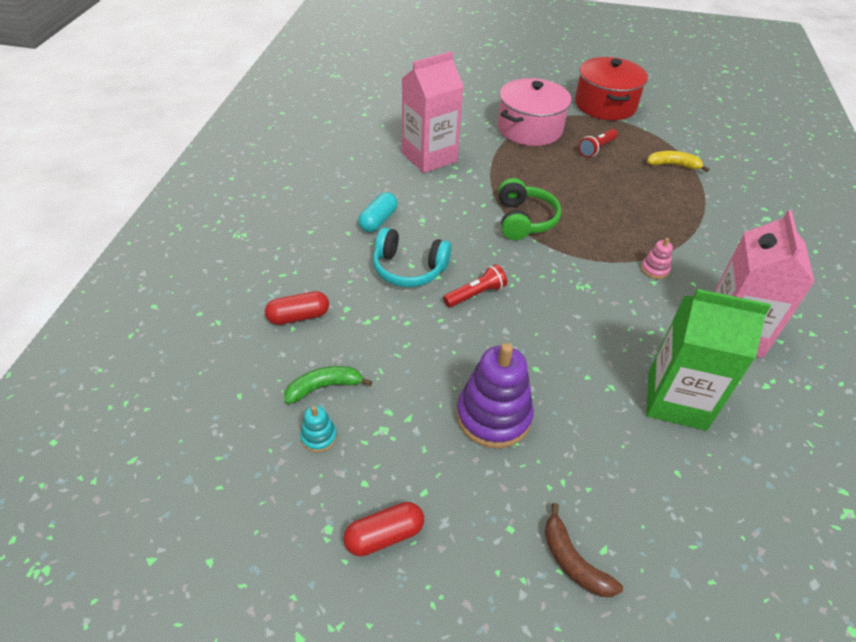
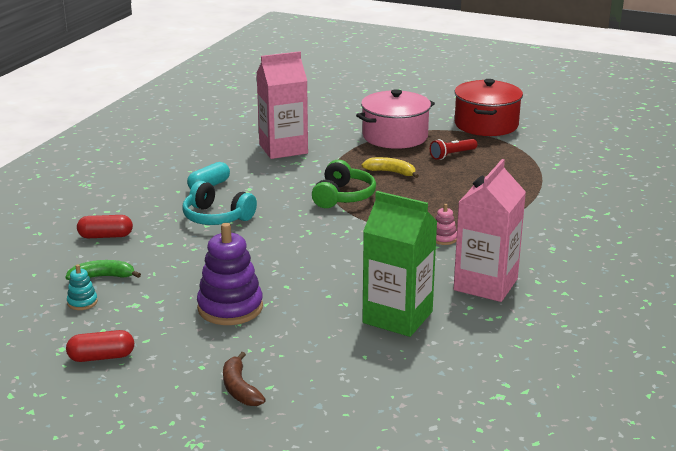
camera: 15 degrees right, 20 degrees down
red flashlight [443,264,507,308] -> none
yellow banana [647,151,710,172] -> yellow banana moved to [362,157,419,178]

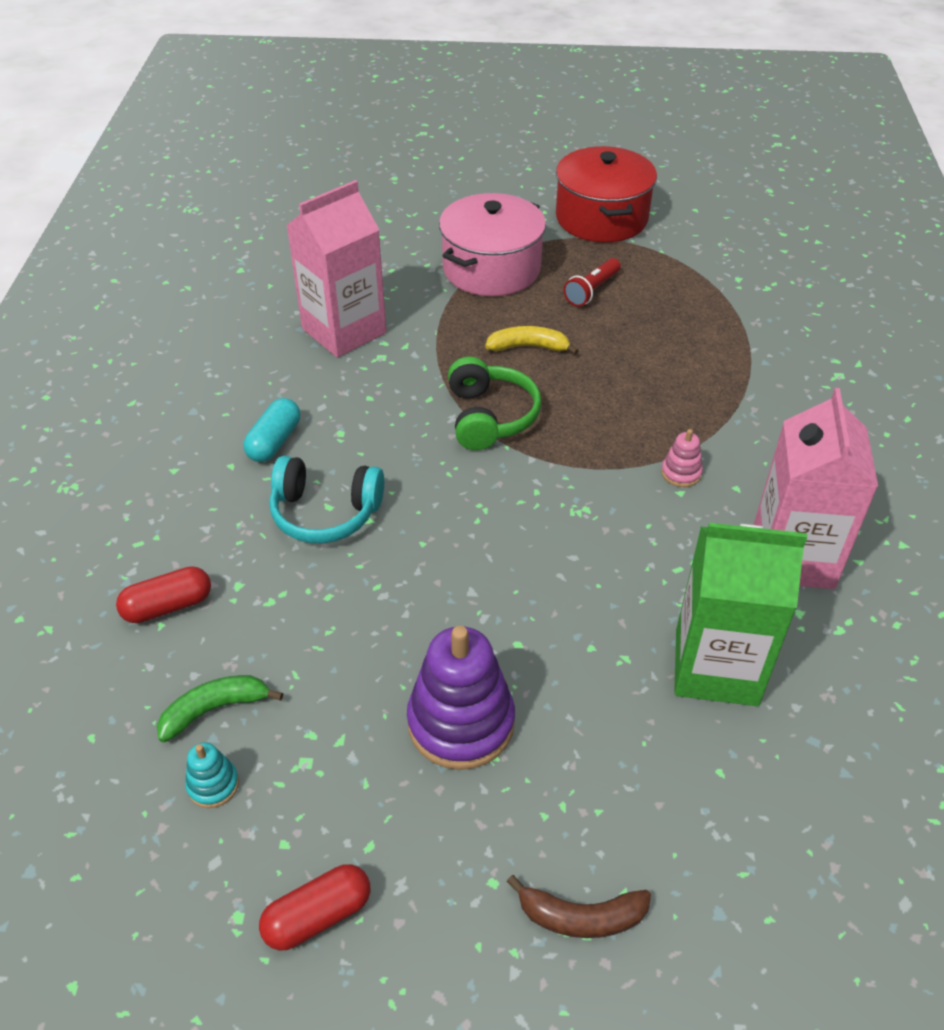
camera: 20 degrees left, 20 degrees up
brown banana [223,352,266,406] -> brown banana turned 45 degrees counterclockwise [507,875,651,938]

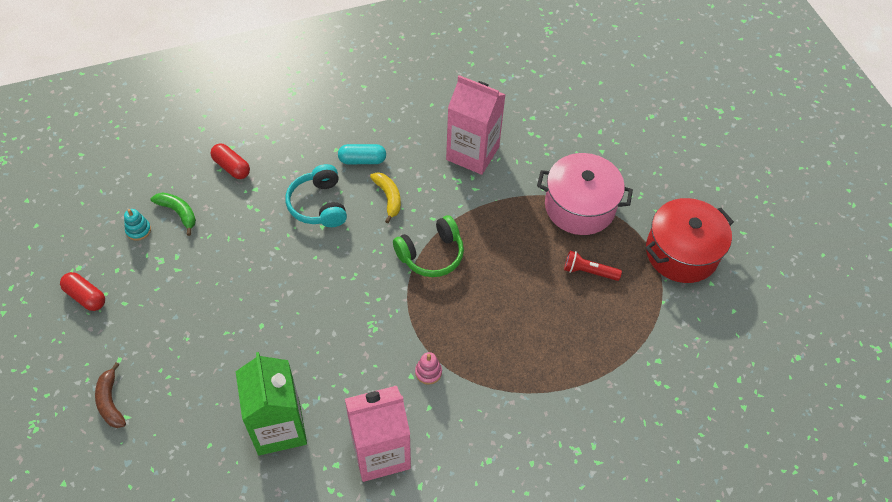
camera: 65 degrees right, 10 degrees up
purple stacking toy [407,626,515,770] -> none
yellow banana [485,326,579,355] -> yellow banana moved to [370,172,401,223]

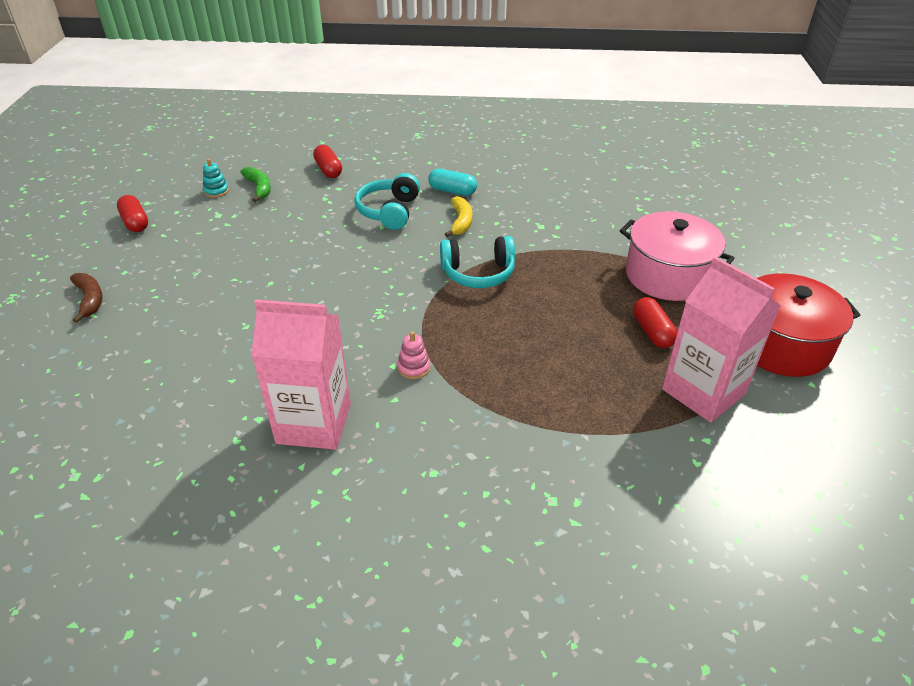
camera: 25 degrees right, 15 degrees down
brown banana [95,363,126,428] -> brown banana turned 150 degrees clockwise [70,273,103,323]
green carton [235,352,307,455] -> none
green headphones [393,215,464,277] -> turquoise headphones [440,236,515,288]
pink carton [446,75,506,175] -> pink carton moved to [662,256,780,422]
red flashlight [564,251,622,281] -> red capsule [633,297,678,348]

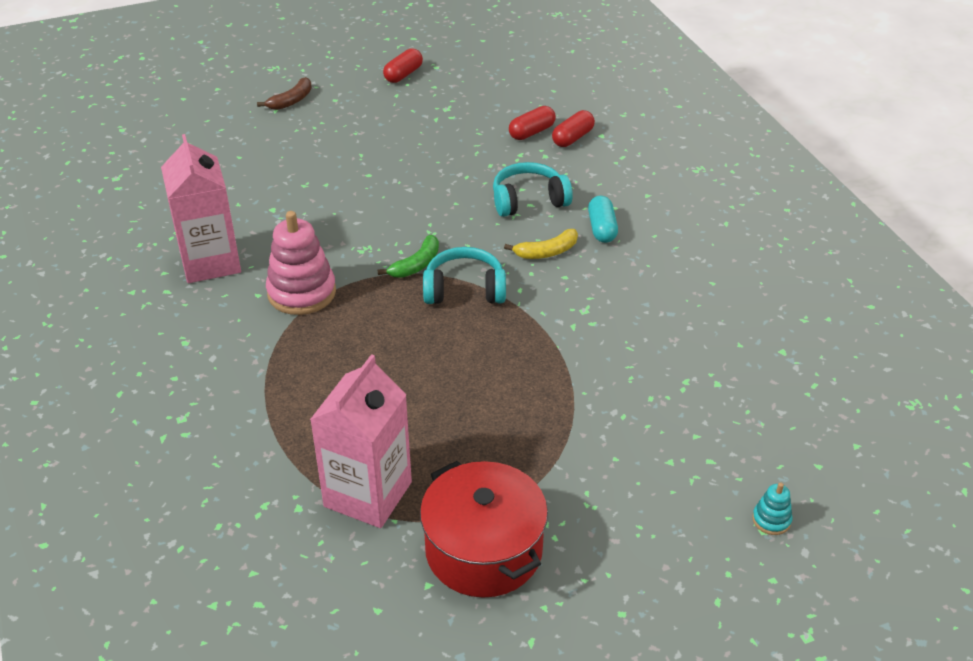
camera: 65 degrees right, 0 degrees up
turquoise stacking toy [203,159,229,198] -> turquoise stacking toy moved to [752,483,792,535]
green banana [240,167,271,202] -> green banana moved to [378,235,439,278]
pink stacking toy [397,331,430,379] -> pink stacking toy [266,211,336,315], size x2.17
turquoise headphones [440,236,515,288] -> turquoise headphones turned 120 degrees clockwise [423,247,506,304]
pink pot [620,211,735,301] -> none
red capsule [633,297,678,348] -> red capsule moved to [509,106,556,140]

